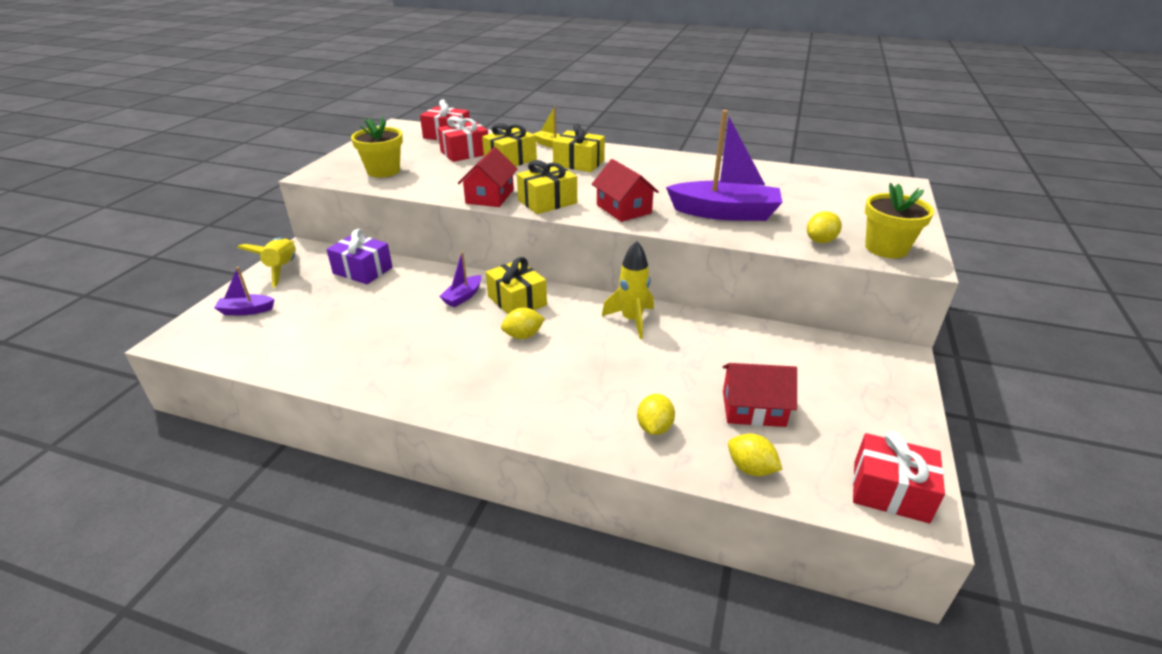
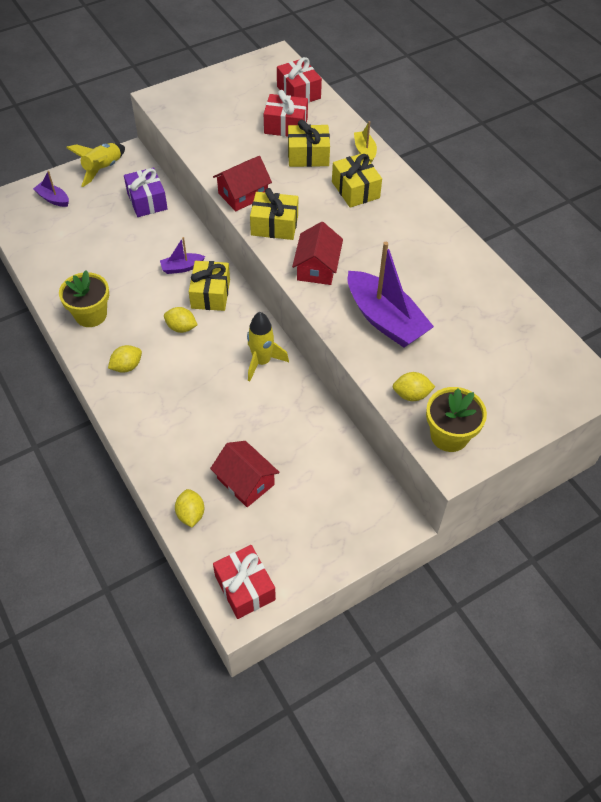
camera: 40 degrees right, 20 degrees up
yellow flower pot [351,117,403,178] -> yellow flower pot moved to [59,270,109,327]
yellow lemon [637,394,675,435] -> yellow lemon moved to [108,345,142,373]

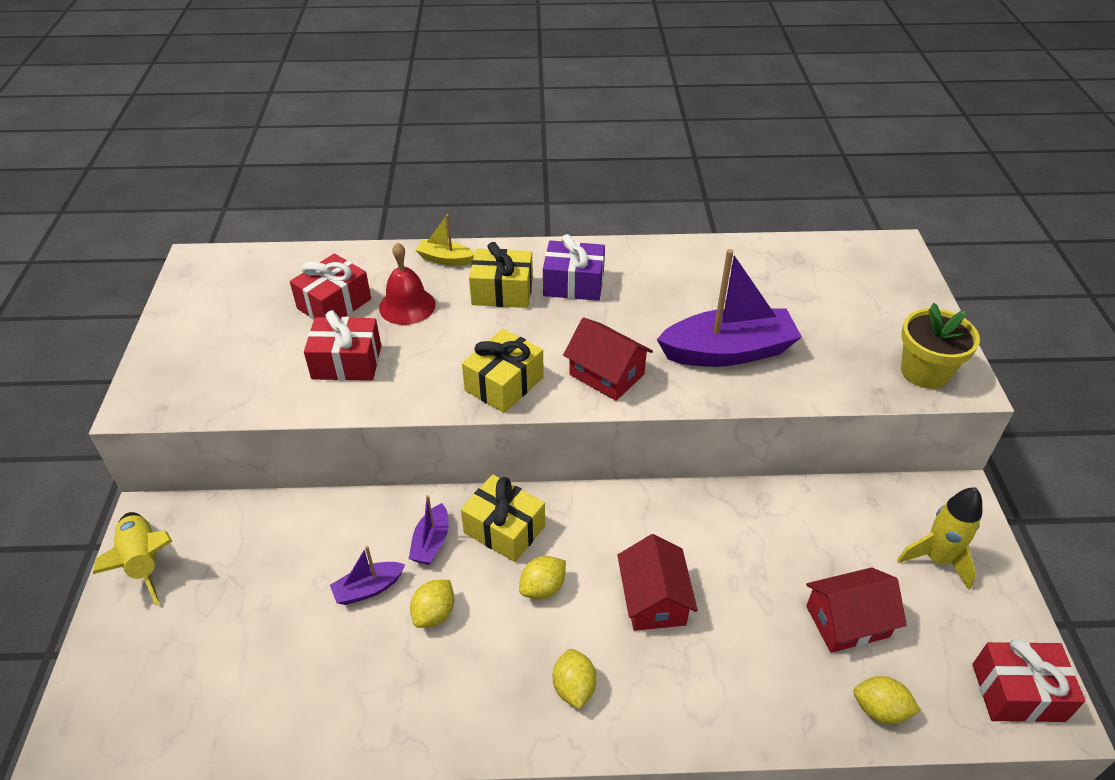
camera: 60 degrees left, 10 degrees down
purple boat [33,171,69,207] -> purple boat moved to [330,546,405,605]
yellow flower pot [59,270,109,327] -> none
purple gift [124,167,168,217] -> purple gift moved to [543,234,605,301]
red house [213,156,272,211] -> red house moved to [617,534,698,631]
yellow rocket [247,312,289,382] -> yellow rocket moved to [897,487,982,590]
red gift [277,57,322,103] -> red gift moved to [304,310,381,381]
yellow gift [288,120,330,167] -> red bell [379,242,436,325]
yellow lemon [392,372,435,401] -> yellow lemon moved to [410,580,454,628]

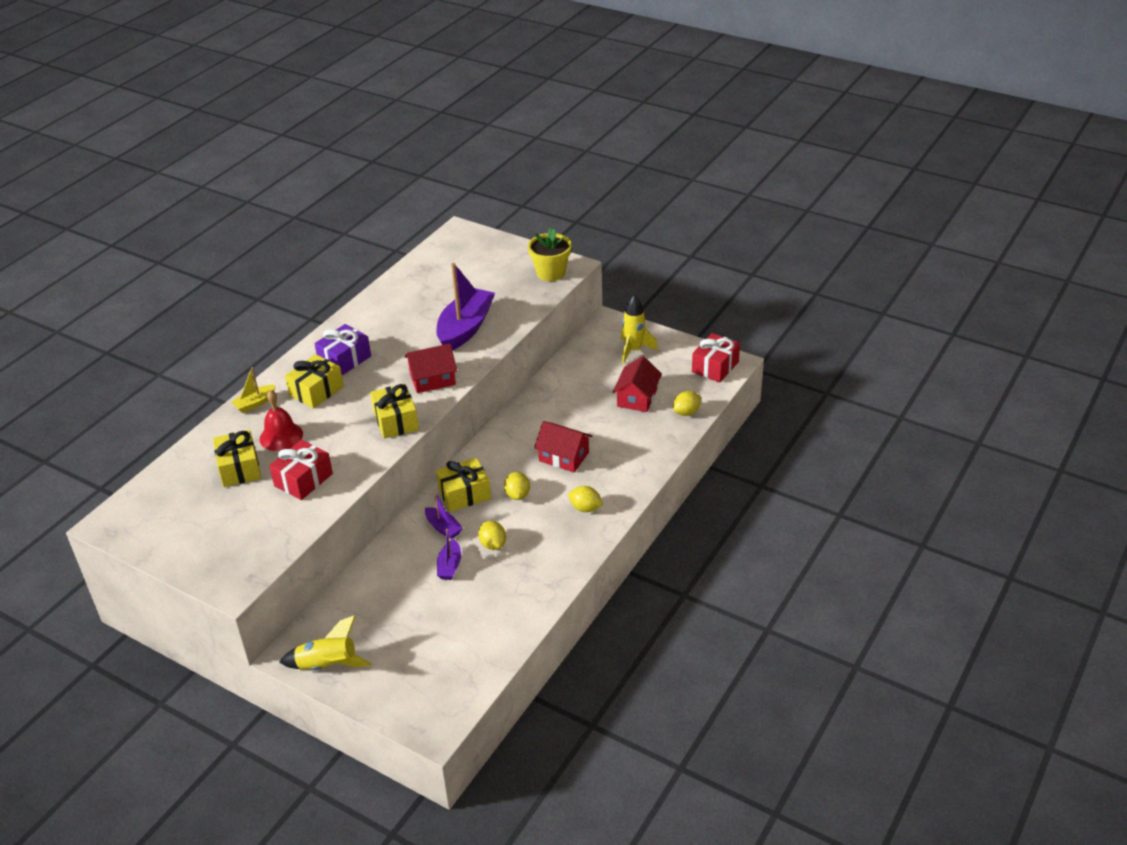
camera: 55 degrees left, 5 degrees down
red gift [290,254,371,320] -> yellow gift [213,430,261,487]

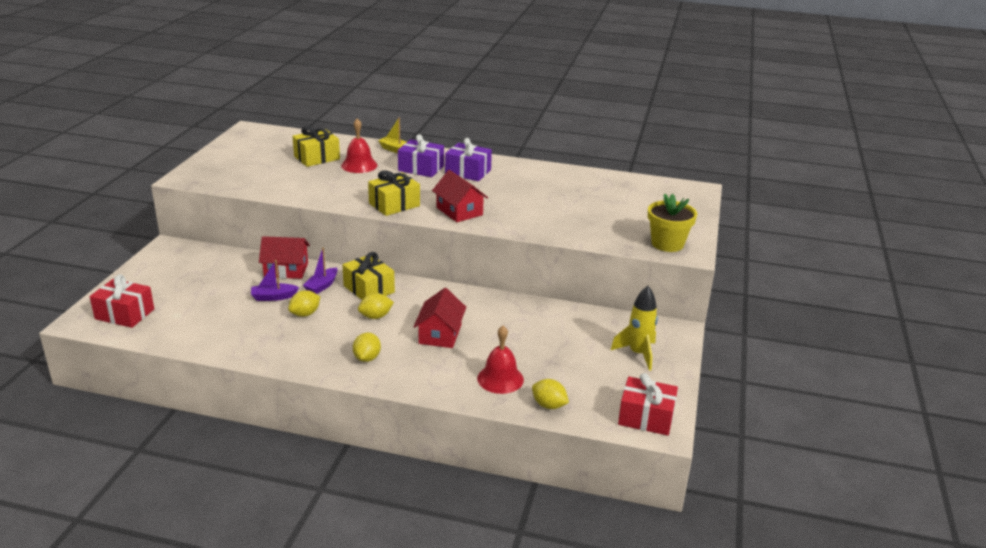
camera: 70 degrees right, 10 degrees down
red gift [269,440,333,500] -> red gift moved to [90,274,154,328]
yellow rocket [279,615,371,670] -> none
yellow gift [285,354,344,409] -> purple gift [398,134,444,177]
purple boat [436,263,495,350] -> none
red house [612,356,662,412] -> red house moved to [259,236,310,279]
none -> red bell [477,326,524,394]

